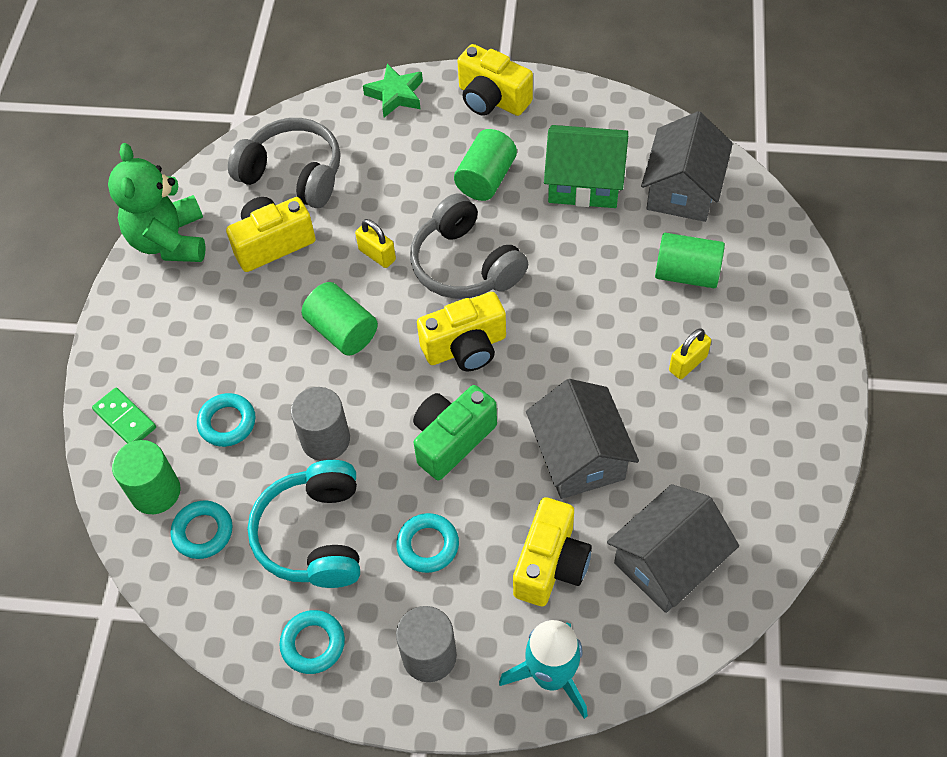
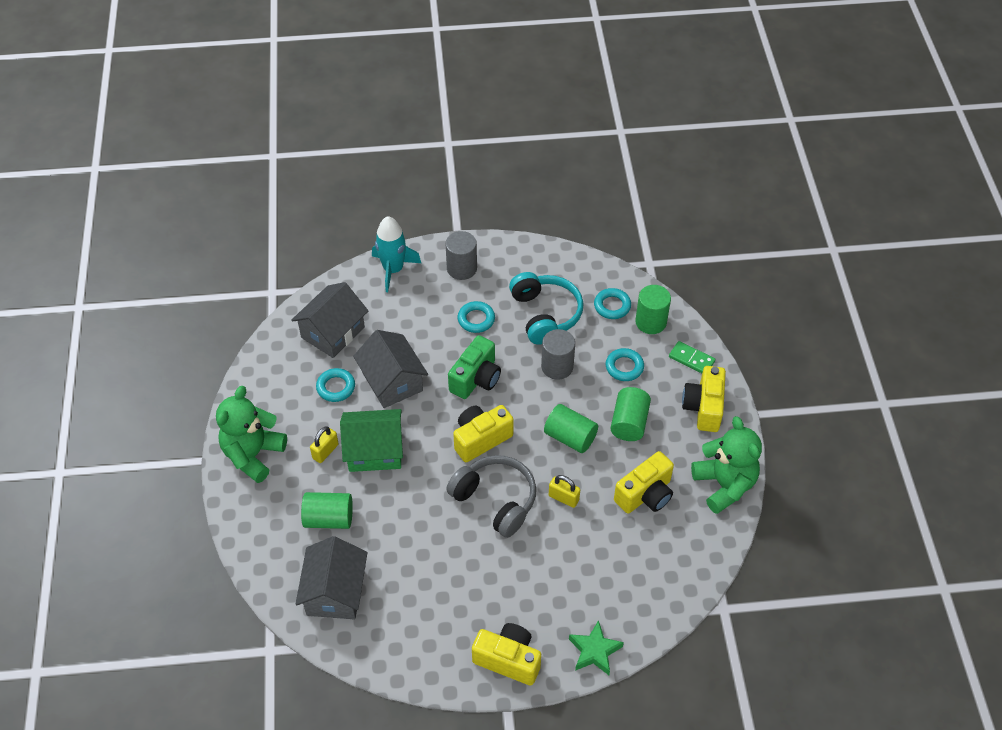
camera: 165 degrees right, 5 degrees down
grey headphones [228,118,340,208] -> none
turquoise ring [279,610,345,674] -> turquoise ring moved to [316,368,355,402]
green cylinder [454,129,517,201] -> green cylinder moved to [610,387,651,441]
yellow camera [513,497,592,606] -> yellow camera moved to [682,366,726,432]
green house [544,125,628,208] -> green house moved to [340,409,403,472]
none -> green teddy bear [216,386,287,483]

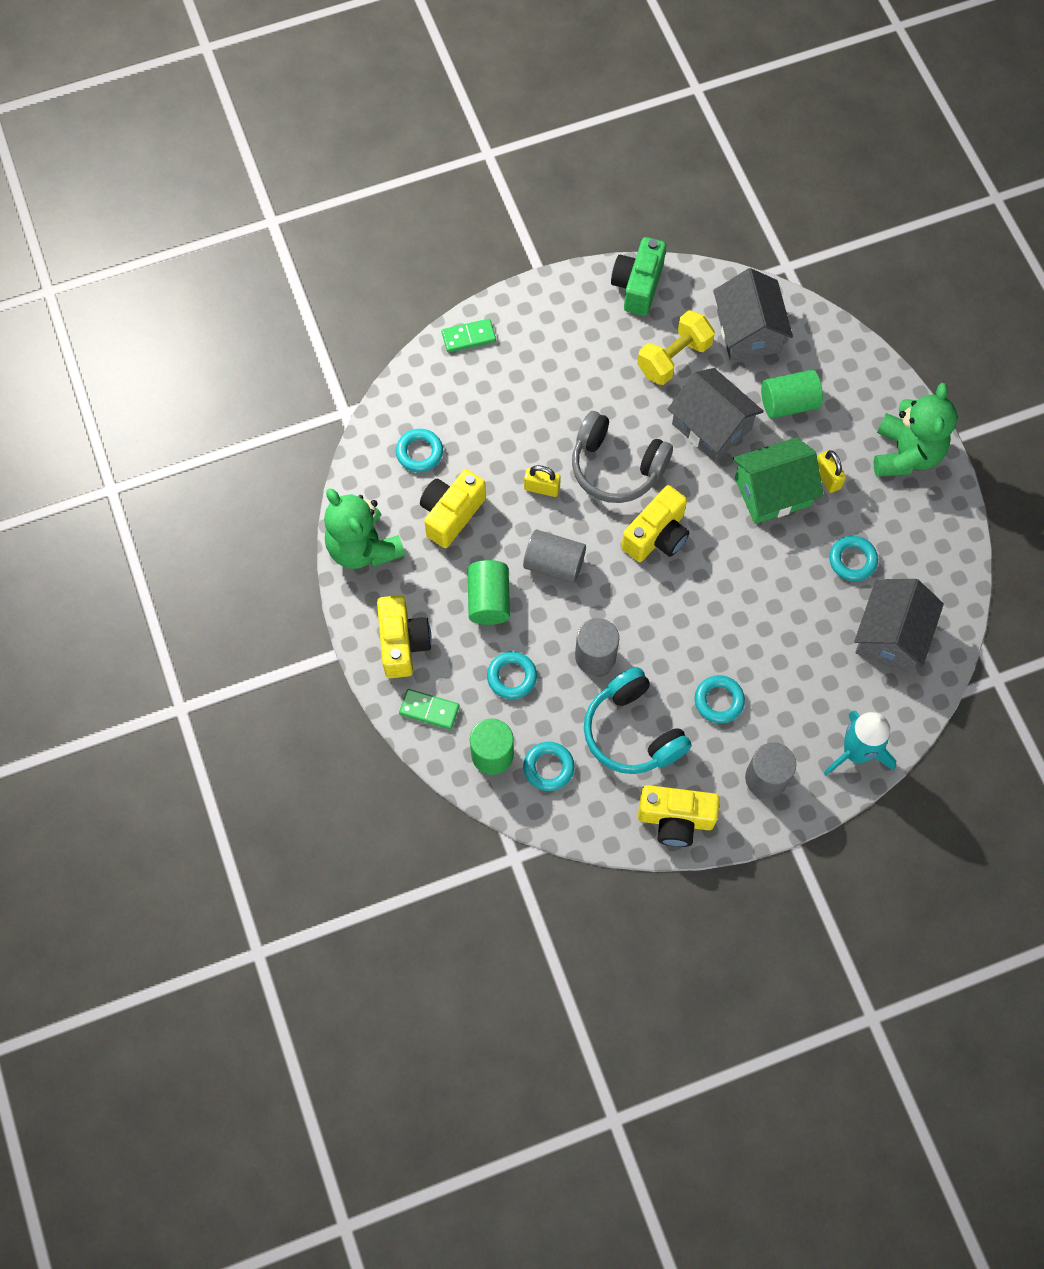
camera: 165 degrees right, 15 degrees up
yellow padlock [310,426,339,463] -> yellow padlock turned 45 degrees counterclockwise [817,450,846,493]
grey house [353,330,428,408] -> grey house moved to [668,368,764,462]
green camera [448,335,501,399] -> green camera moved to [611,237,666,316]
yellow camera [472,623,541,686] -> yellow camera moved to [638,785,720,847]
green cylinder [544,404,598,453] -> grey cylinder [523,530,586,583]
green star [569,620,624,675] -> green domino [442,319,496,352]
none -> turquoise ring [396,429,443,472]
none -> yellow dumbbell [637,310,715,385]

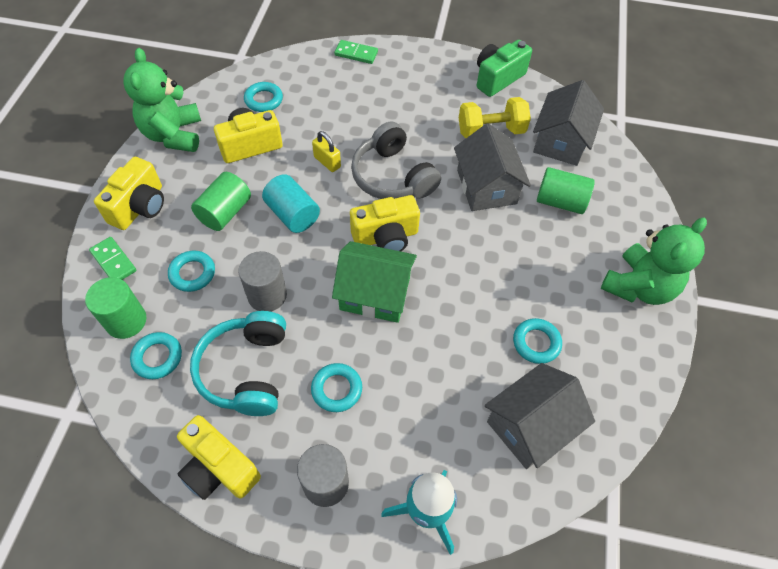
camera: 30 degrees right, 10 degrees down
grey cylinder [523,530,586,583] -> turquoise cylinder [262,174,320,233]
green house [733,437,824,524] -> green house moved to [332,241,417,323]
yellow padlock [817,450,846,493] -> none

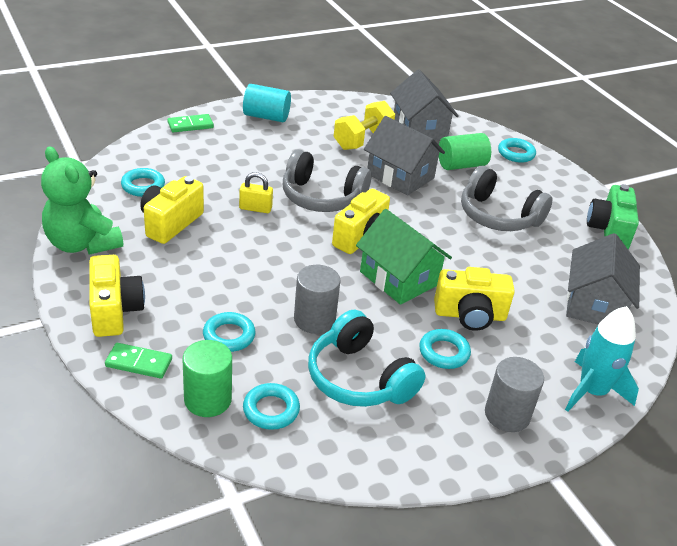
camera: 40 degrees left, 20 degrees down
yellow camera [177,415,261,500] -> yellow camera moved to [434,267,515,331]
green cylinder [191,172,251,231] -> none
turquoise cylinder [262,174,320,233] -> turquoise cylinder moved to [243,84,291,122]
green house [332,241,417,323] -> green house turned 75 degrees clockwise [356,209,452,305]
green camera [477,40,532,97] -> green camera moved to [587,184,639,249]
turquoise ring [513,318,562,364] -> turquoise ring moved to [498,138,536,163]
green teddy bear [601,218,707,305] -> none
none -> grey headphones [461,166,553,231]

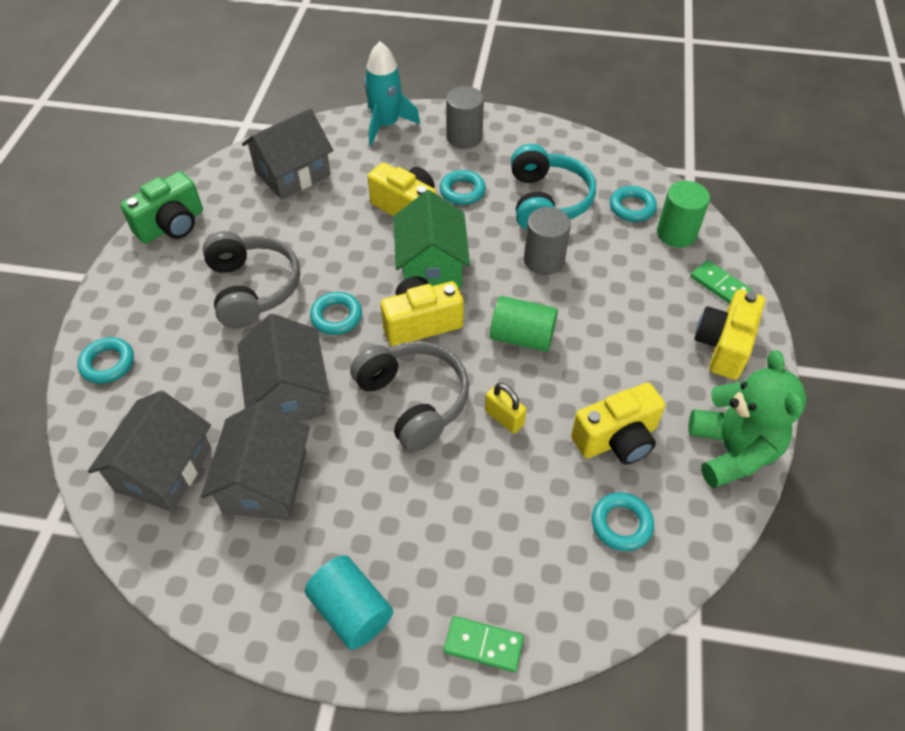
camera: 140 degrees left, 15 degrees up
turquoise ring [203,312,256,352] -> turquoise ring moved to [310,292,362,335]
yellow dumbbell [334,101,395,150] -> grey house [201,402,310,520]
green cylinder [439,133,491,170] -> green cylinder moved to [490,296,558,352]

